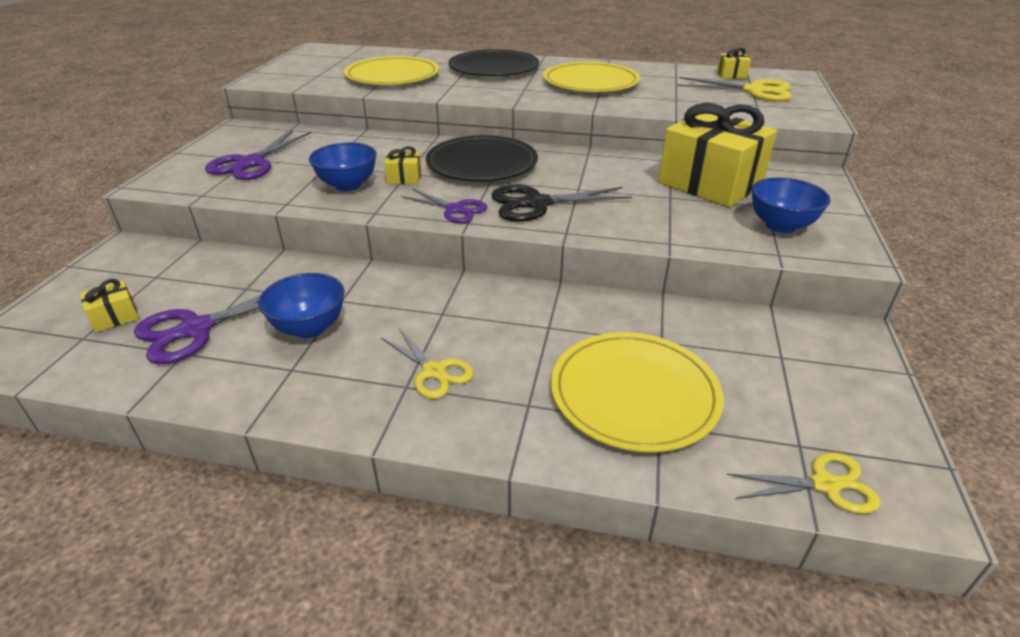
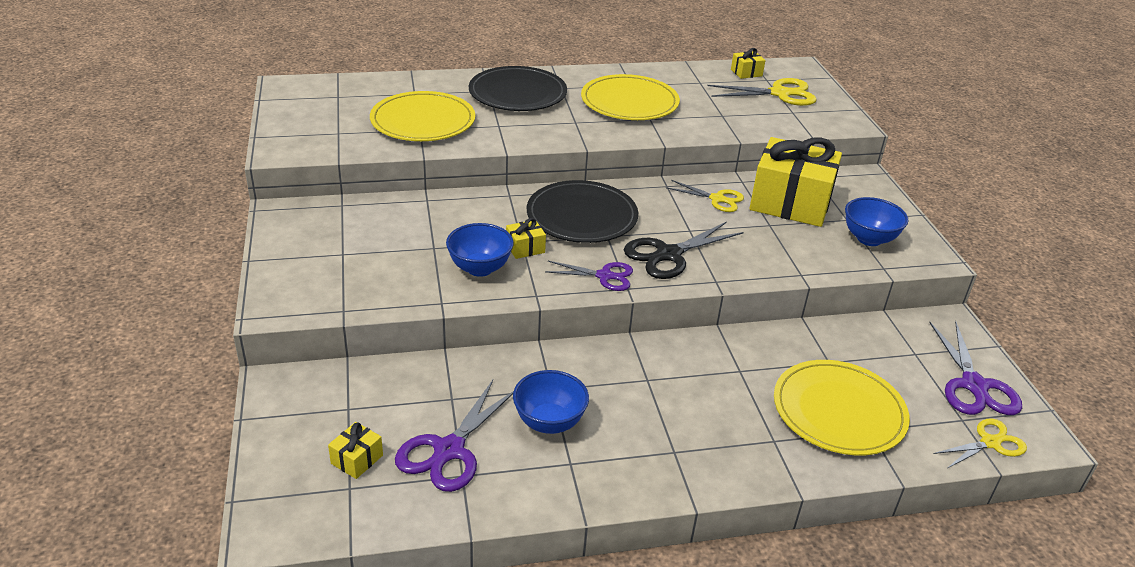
camera: 25 degrees left, 0 degrees up
purple scissors [205,130,311,180] -> purple scissors moved to [929,321,1022,415]
yellow scissors [381,328,474,399] -> yellow scissors moved to [666,180,744,212]

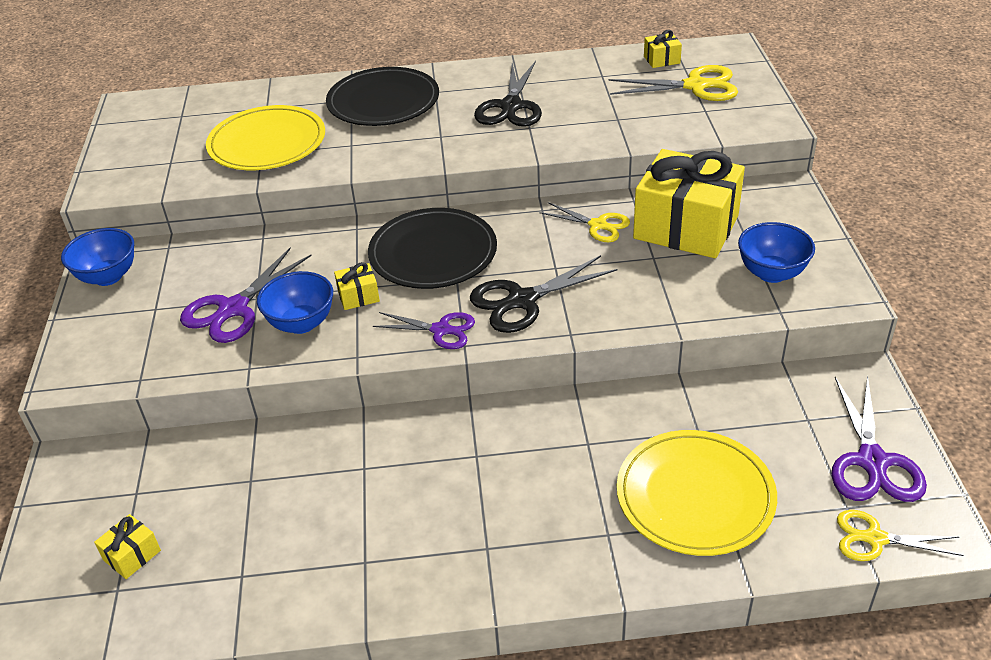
camera: 10 degrees right, 5 degrees up
purple scissors [395,380,513,492] -> purple scissors moved to [180,247,312,343]
blue bowl [513,370,589,434] -> blue bowl moved to [61,228,134,286]
yellow plate [581,74,680,120] -> black scissors [474,61,542,127]
yellow scissors [933,419,1027,468] -> yellow scissors turned 150 degrees counterclockwise [837,510,964,561]

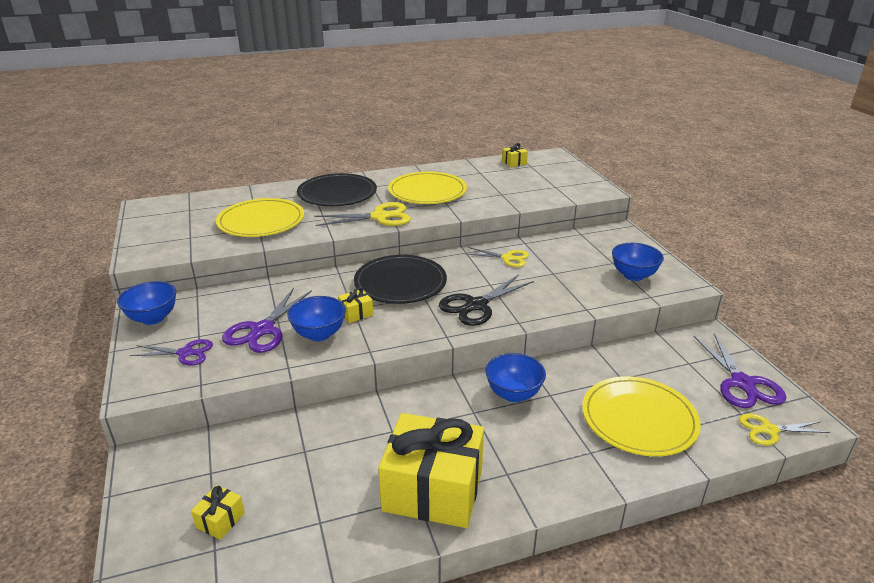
camera: 15 degrees left, 10 degrees down
purple scissors [373,312,475,349] -> purple scissors moved to [130,339,213,365]
black scissors [474,61,542,127] -> yellow plate [388,171,467,204]
yellow scissors [608,65,738,101] -> yellow scissors moved to [314,202,411,226]
yellow gift [633,149,745,258] -> yellow gift moved to [378,413,484,528]
none -> blue bowl [485,353,546,402]

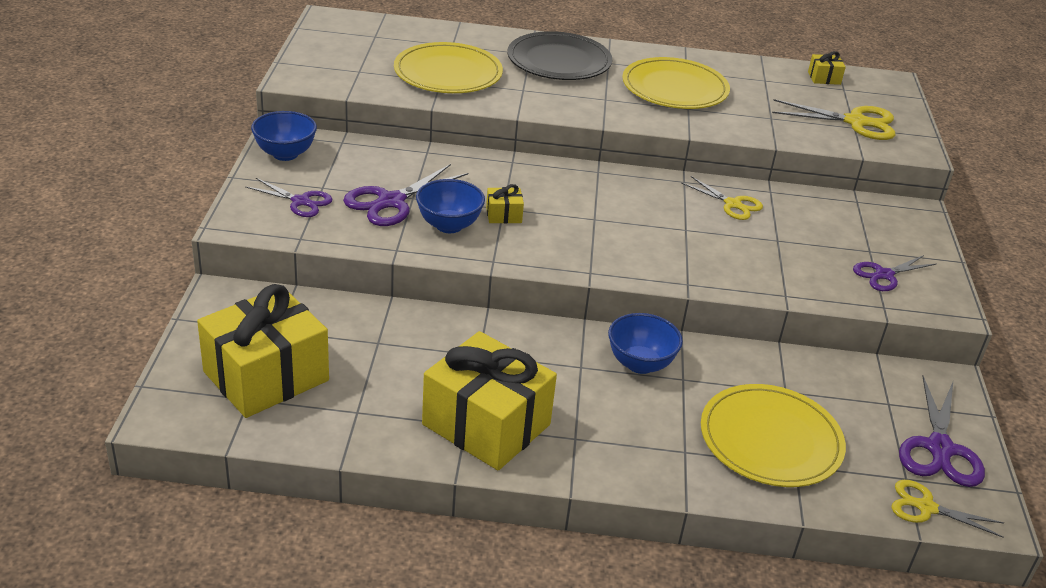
camera: 20 degrees right, 5 degrees up
yellow gift [191,485,245,540] -> yellow gift [197,284,329,418], size x2.49
yellow scissors [314,202,411,226] -> yellow scissors moved to [772,99,896,140]
black plate [354,255,447,304] -> none
black scissors [439,274,534,326] -> none
blue bowl [612,243,664,281] -> purple scissors [853,255,937,291]

